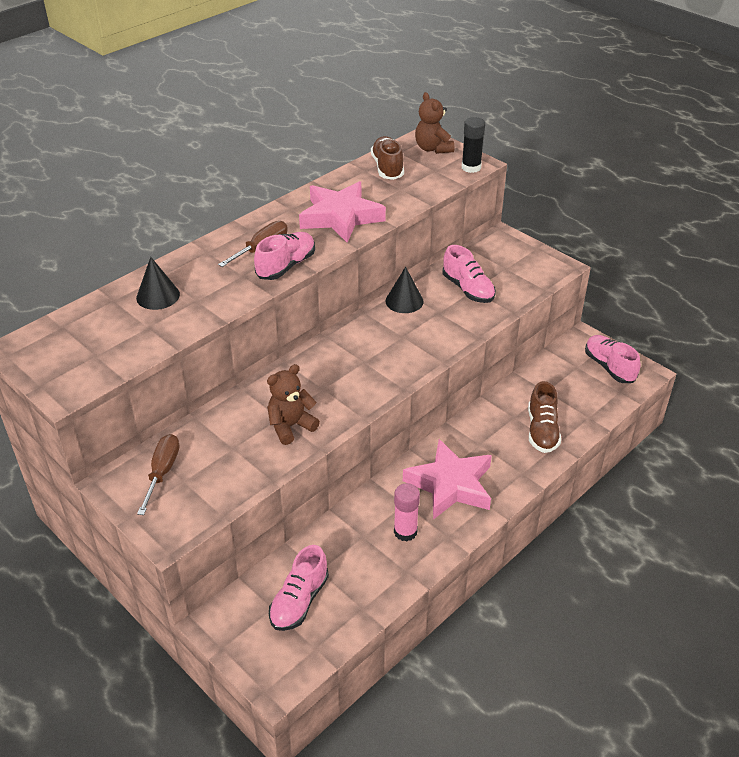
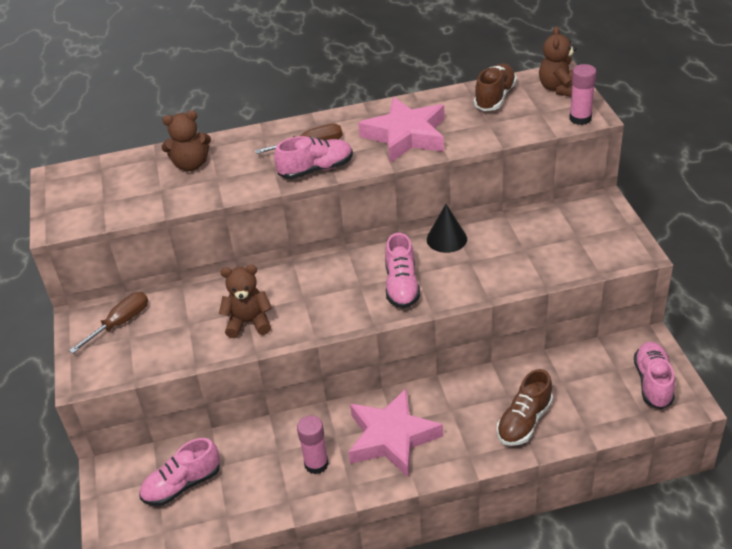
camera: 35 degrees right, 0 degrees up
black cone [136,257,180,310] -> brown teddy bear [161,110,211,171]
pink shoe [443,245,496,303] -> pink shoe moved to [385,233,420,309]
black glue stick [462,117,485,173] -> pink glue stick [569,64,596,125]

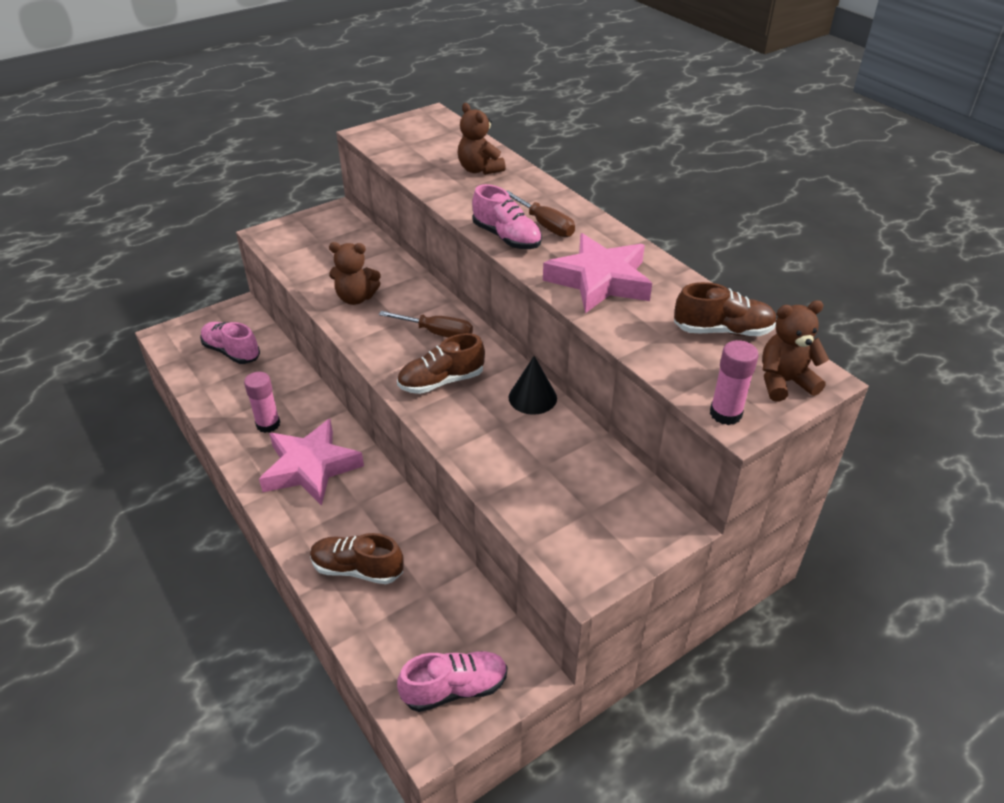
camera: 65 degrees right, 0 degrees up
brown screwdriver [69,292,148,353] -> brown screwdriver moved to [379,311,473,338]
brown teddy bear [219,265,272,338] -> brown teddy bear turned 120 degrees clockwise [329,242,381,305]
pink shoe [385,233,420,309] -> brown shoe [397,333,485,394]

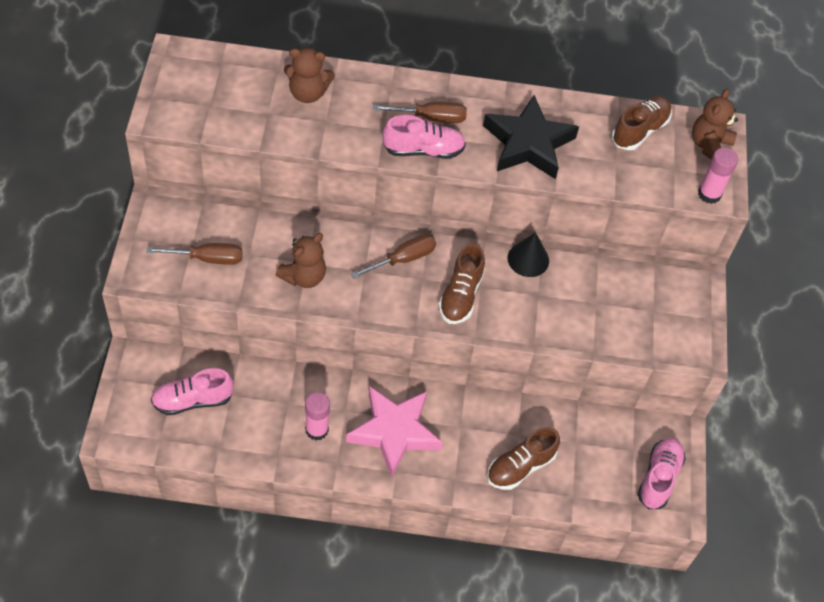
camera: 55 degrees left, 15 degrees up
pink star [543,233,652,313] -> black star [483,95,579,179]
none -> brown screwdriver [147,243,242,265]

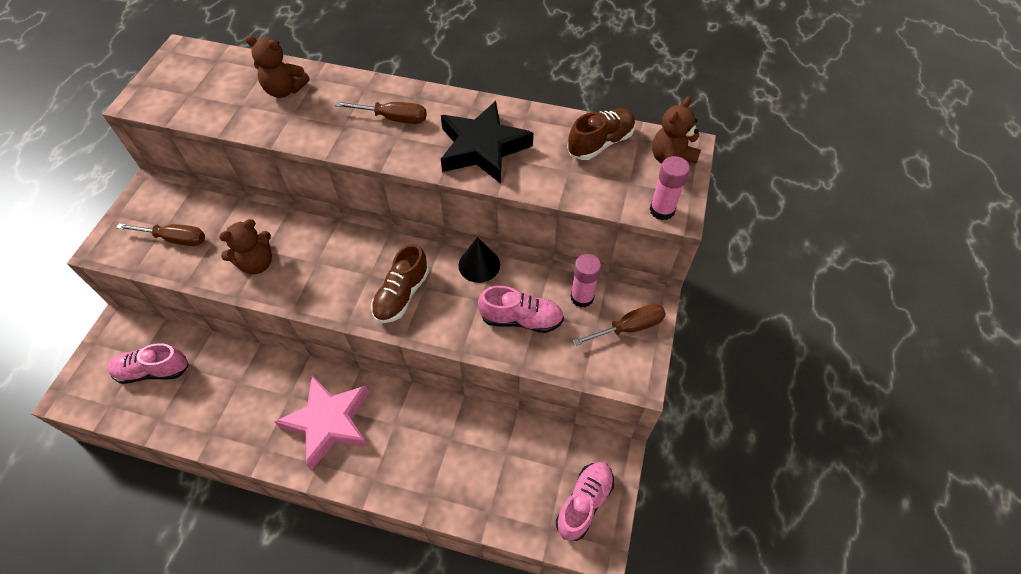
camera: 15 degrees right, 0 degrees up
pink glue stick [305,392,330,440] -> pink glue stick moved to [571,254,601,308]
brown screwdriver [351,234,436,278] -> brown screwdriver moved to [573,304,666,346]
pink shoe [383,115,466,159] -> pink shoe moved to [478,286,564,333]
brown shoe [487,427,560,490] -> none

